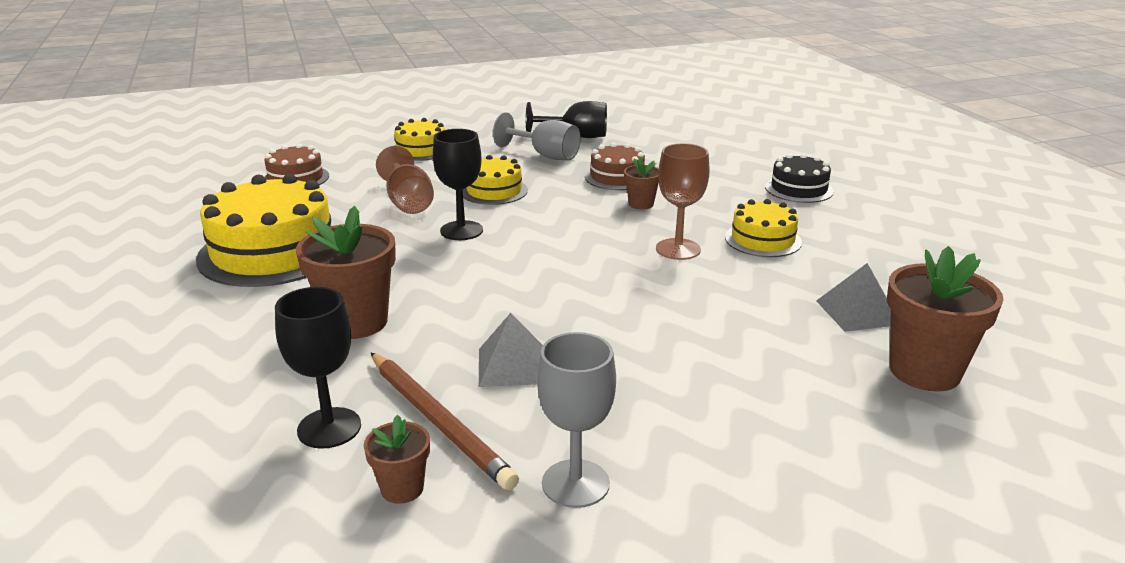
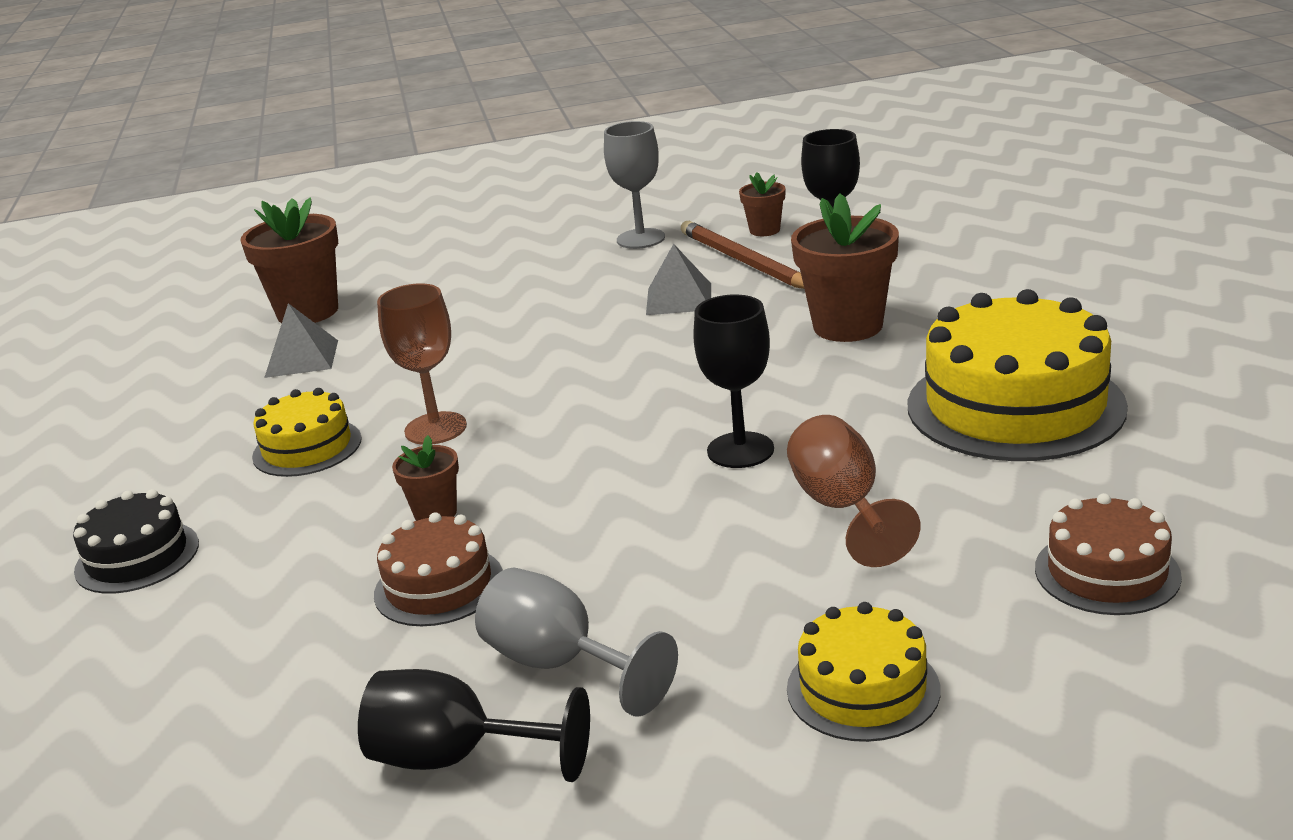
camera: 170 degrees left, 0 degrees up
yellow cake [463,155,528,205] -> none

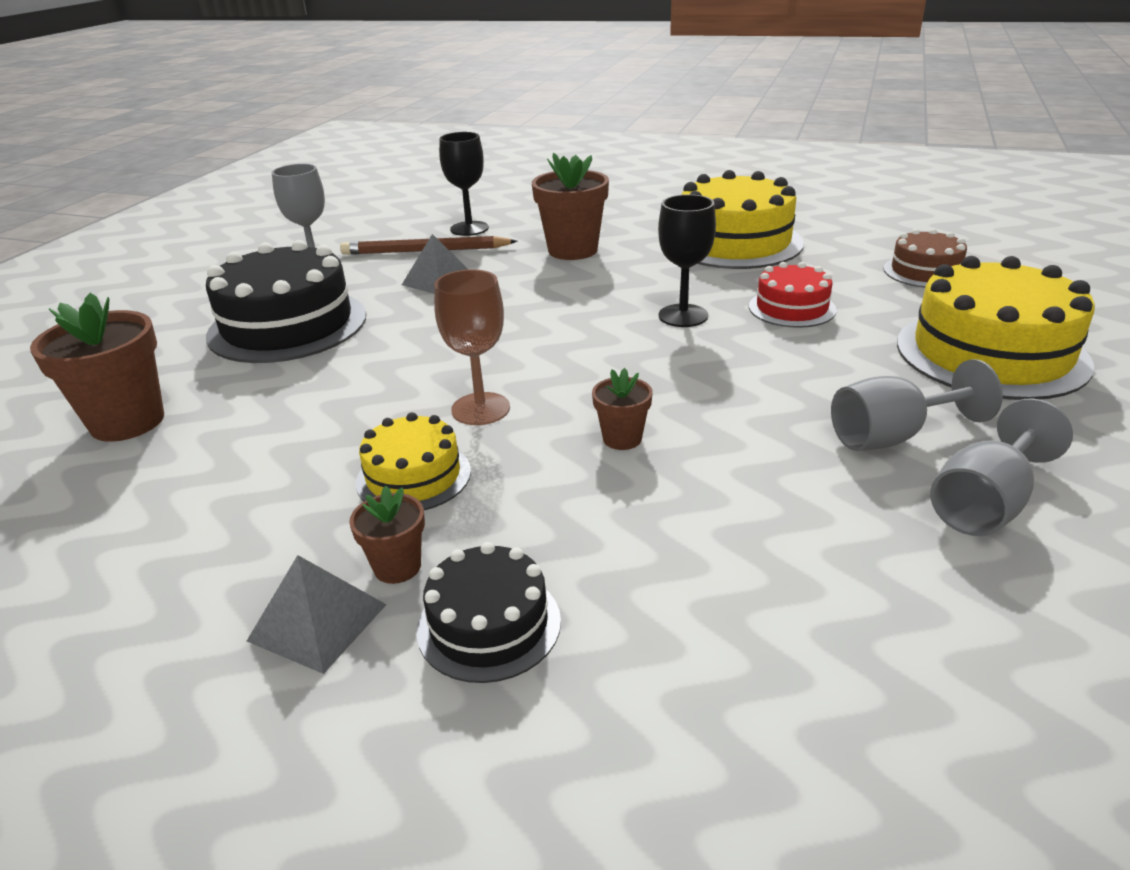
camera: 60 degrees left, 5 degrees up
grey pyramid [264,303,338,378] -> grey pyramid moved to [247,555,387,674]
black goblet [358,669,590,782] -> grey goblet [930,398,1073,536]
brown cake [374,512,503,626] -> none
brown flower pot [739,172,785,236] -> brown flower pot moved to [349,486,425,584]
brown goblet [787,415,920,567] -> red cake [749,262,837,328]
yellow cake [787,602,940,742] -> yellow cake [897,256,1095,400], size x1.86
none -> black cake [206,240,366,363]

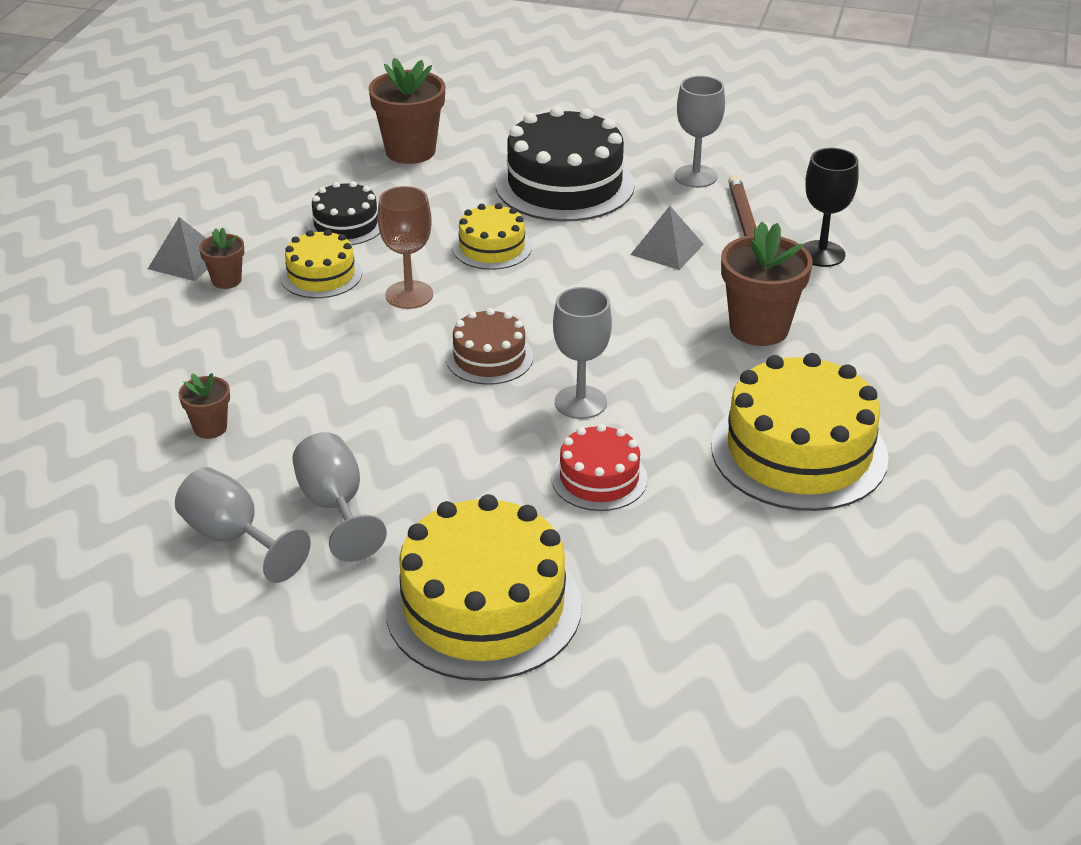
camera: 85 degrees right, 5 degrees up
black cake [417,542,561,683] -> black cake moved to [307,181,380,245]
brown flower pot [592,368,652,450] -> brown flower pot moved to [179,373,230,439]
black goblet [658,194,716,327] -> grey goblet [553,287,612,419]
brown cake [883,228,967,288] -> brown cake moved to [446,308,533,385]
none -> yellow cake [452,203,532,270]

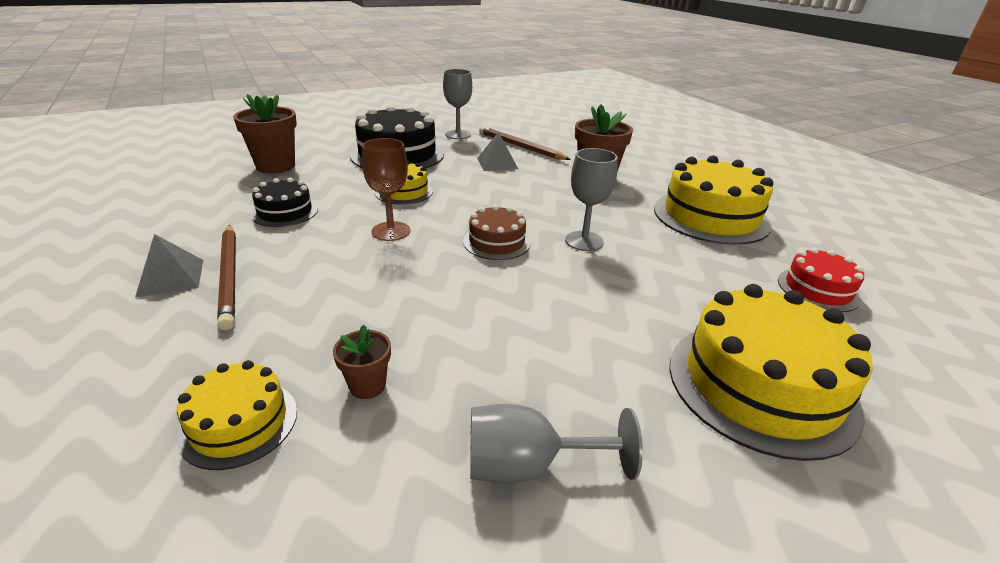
camera: 45 degrees left, 5 degrees down
brown flower pot [199,228,244,289] -> brown pencil [217,225,236,330]
yellow cake [280,229,362,298] -> yellow cake moved to [177,360,297,470]
grey goblet [292,432,387,562] -> none
red cake [551,424,648,511] -> red cake moved to [778,248,864,312]
black goblet [803,148,859,267] -> none

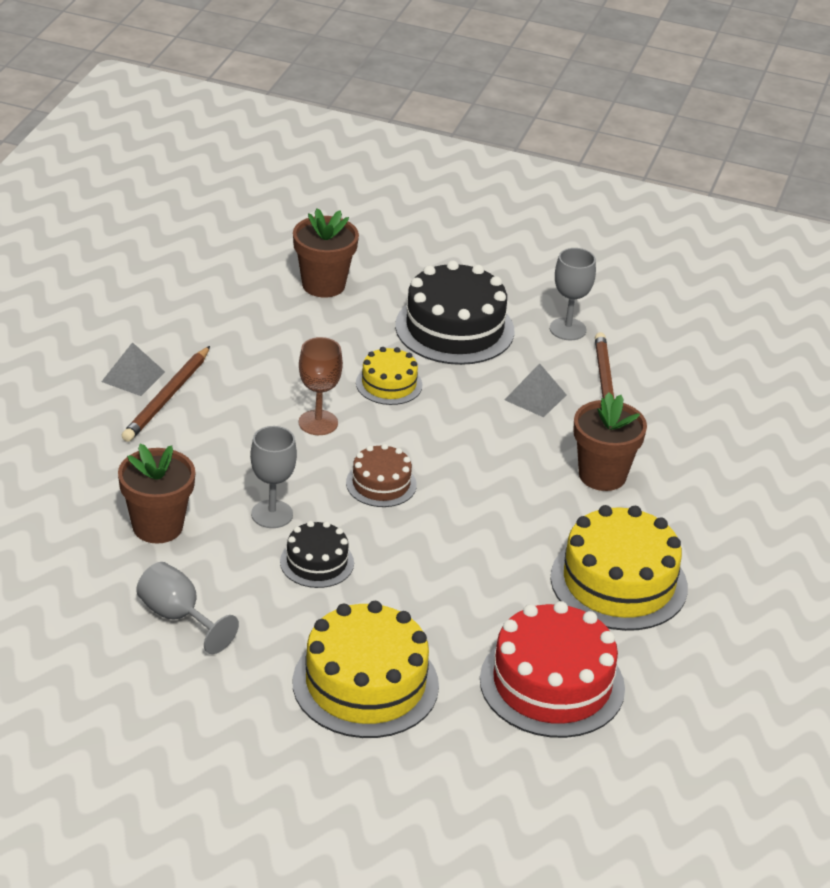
camera: 45 degrees right, 5 degrees up
yellow cake [177,360,297,470] -> none
black cake [251,178,318,227] -> black cake moved to [280,521,354,588]
brown flower pot [333,325,391,399] -> brown flower pot [118,444,195,544], size x1.92
grey goblet [565,148,618,251] -> grey goblet moved to [250,426,297,528]
red cake [778,248,864,312] -> red cake [480,601,625,738], size x1.86

